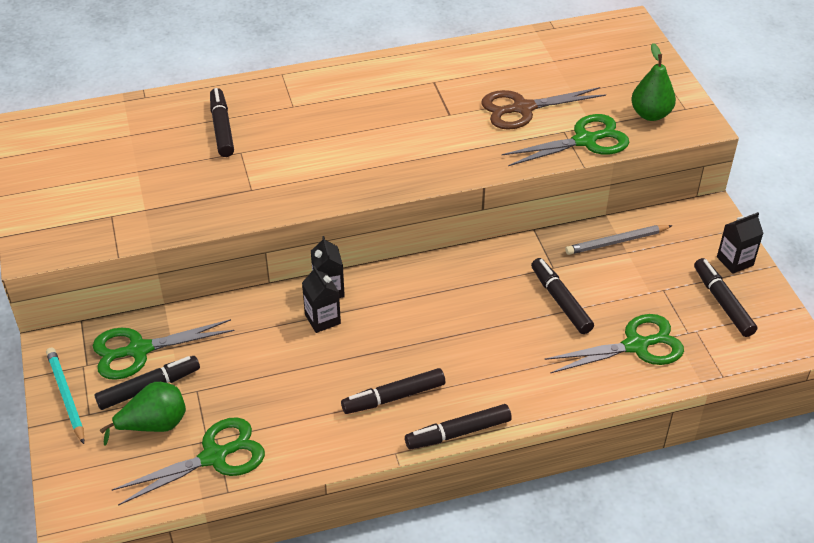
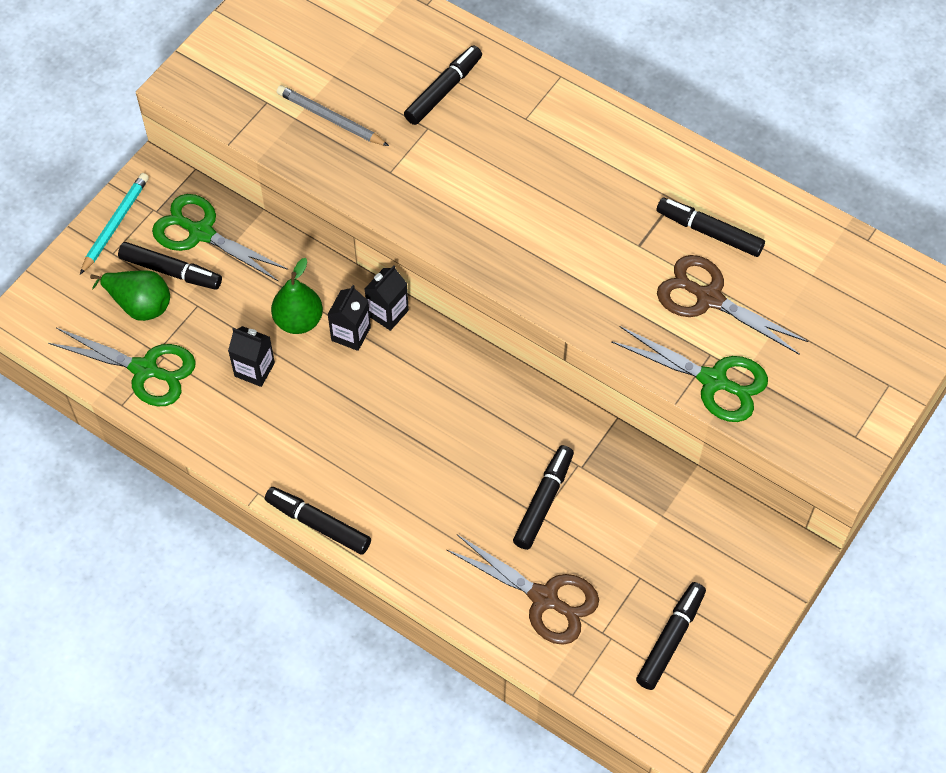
camera: 50 degrees right, 15 degrees up
black marker [341,368,445,414] -> black marker moved to [657,197,765,257]
green scissors [544,314,684,374] -> brown scissors [447,535,599,645]
grey pencil [565,225,673,255] -> grey pencil moved to [277,85,389,146]
green pear [631,43,676,121] -> green pear moved to [271,258,323,334]
black carton [717,212,764,274] -> black carton moved to [228,326,275,387]

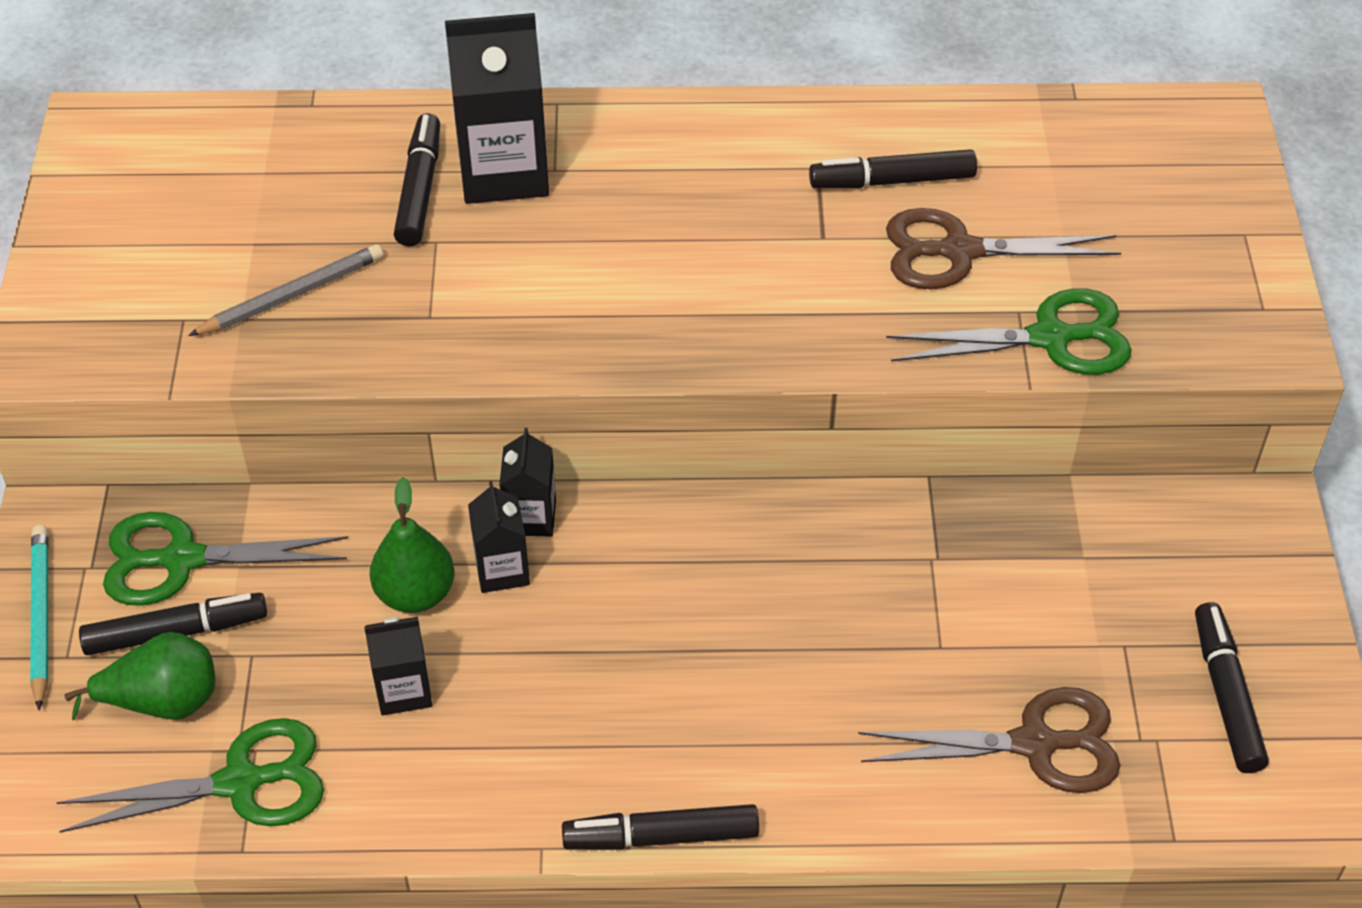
camera: 35 degrees left, 10 degrees down
grey pencil [277,85,389,146] -> grey pencil turned 150 degrees clockwise [188,244,384,336]
black marker [513,445,574,550] -> none
none -> black carton [445,13,549,204]

